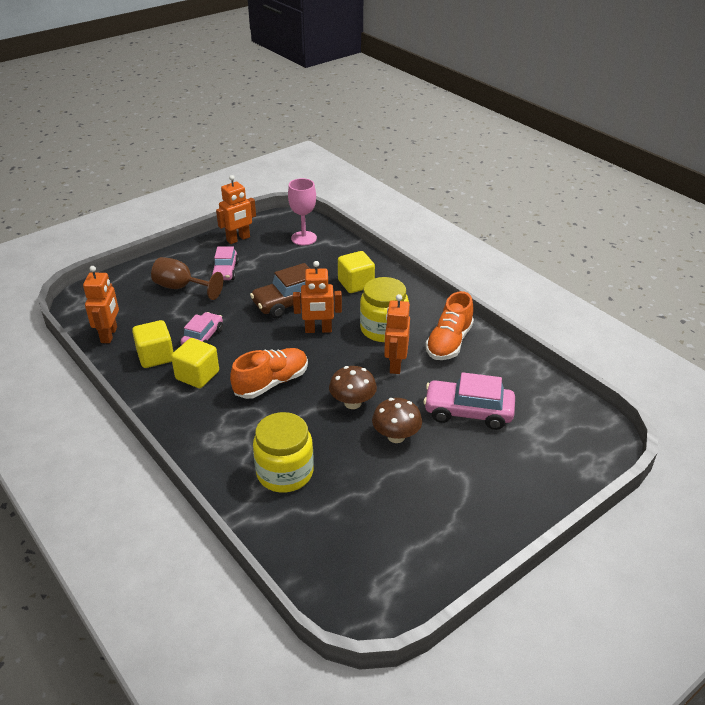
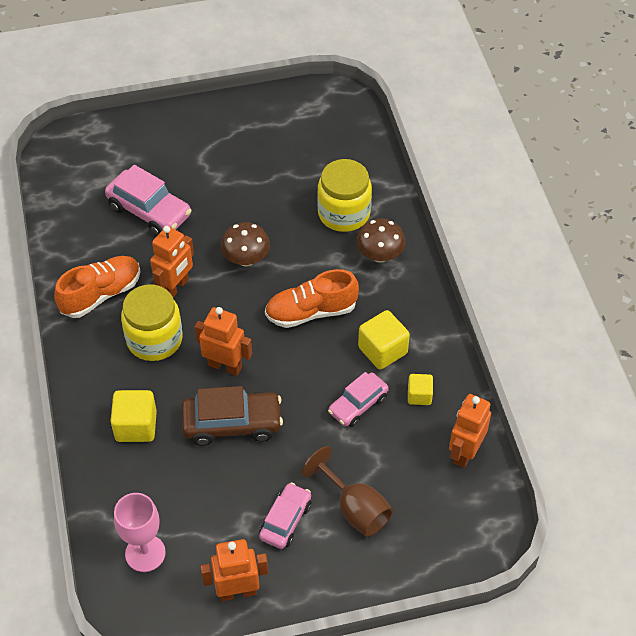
camera: 155 degrees left, 15 degrees up
yellow cube [132,320,173,368] -> yellow cube [408,374,433,405], size x0.61
brown mushroom [372,398,422,443] -> brown mushroom moved to [356,218,406,263]

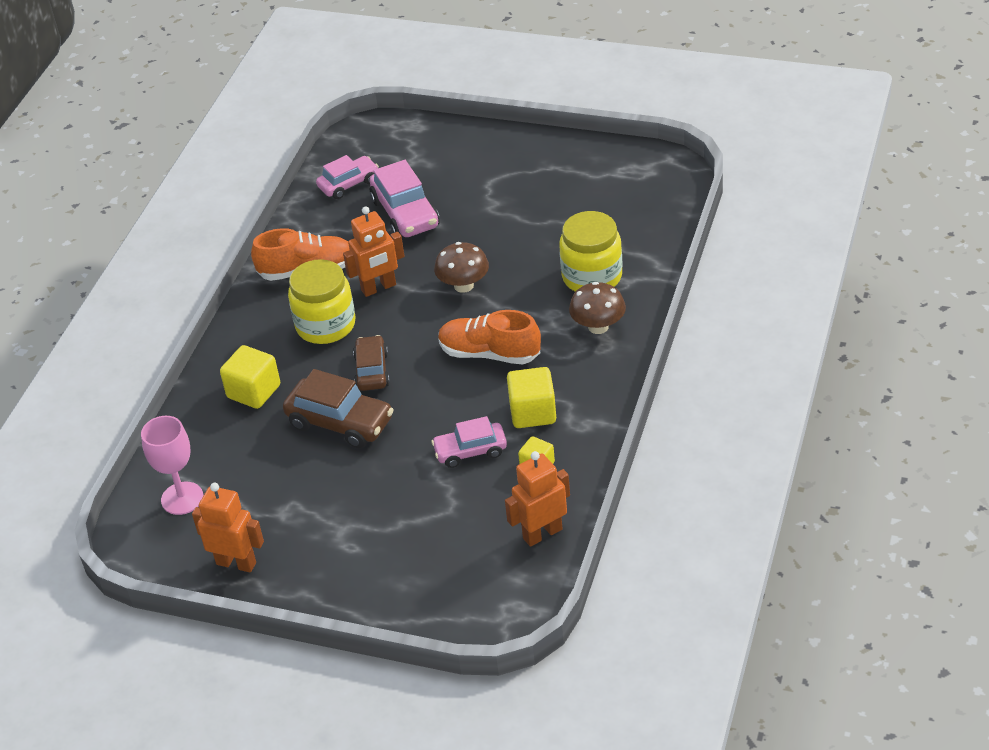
camera: 35 degrees right, 10 degrees down
orange robot [195,307,252,376] -> brown car [353,335,390,391]
pink car [259,482,311,549] -> pink car moved to [316,155,379,199]
brown goblet [302,446,393,537] -> none

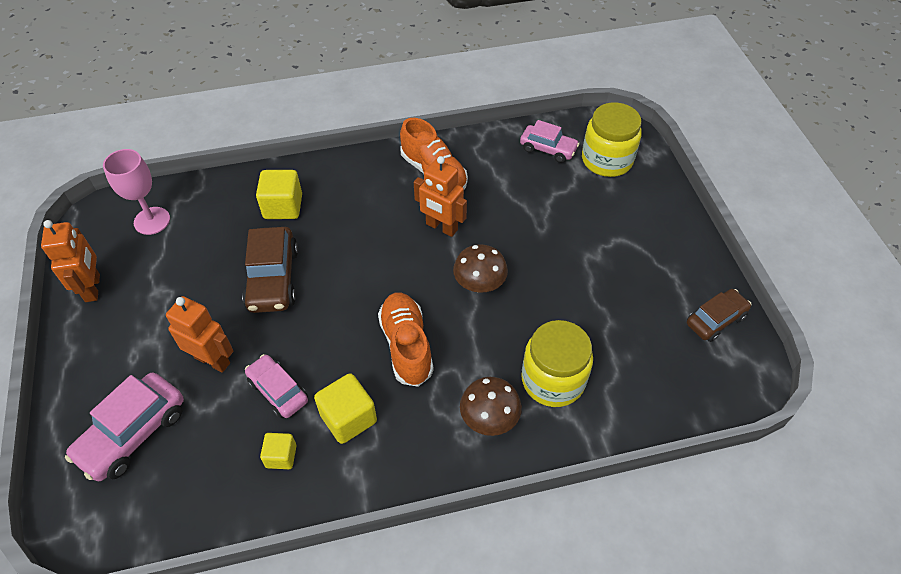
camera: 55 degrees right, 10 degrees up
yellow jar [288,259,355,344] -> yellow jar moved to [582,103,642,177]
brown car [353,335,390,391] -> brown car moved to [687,289,751,342]
pink car [370,160,440,238] -> pink car moved to [65,373,184,481]
orange robot [505,451,570,547] -> orange robot moved to [166,296,233,373]

